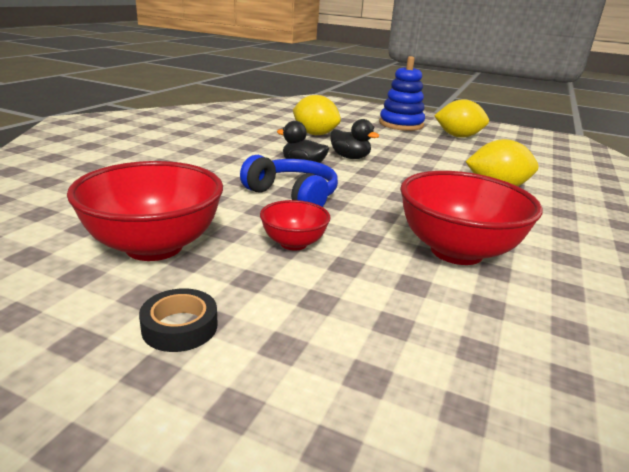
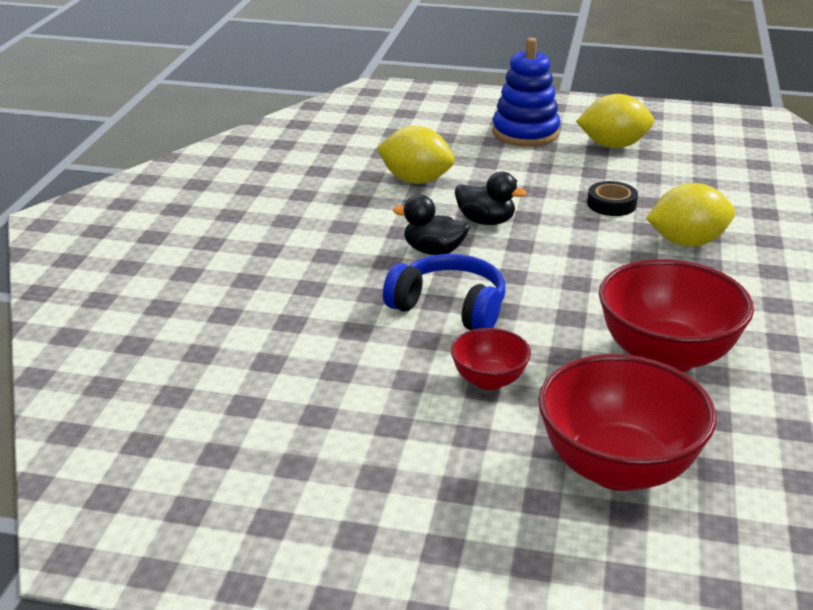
camera: 10 degrees left, 5 degrees up
red bowl [67,161,223,261] -> red bowl moved to [538,354,716,491]
black tape [139,288,218,352] -> black tape moved to [587,181,638,216]

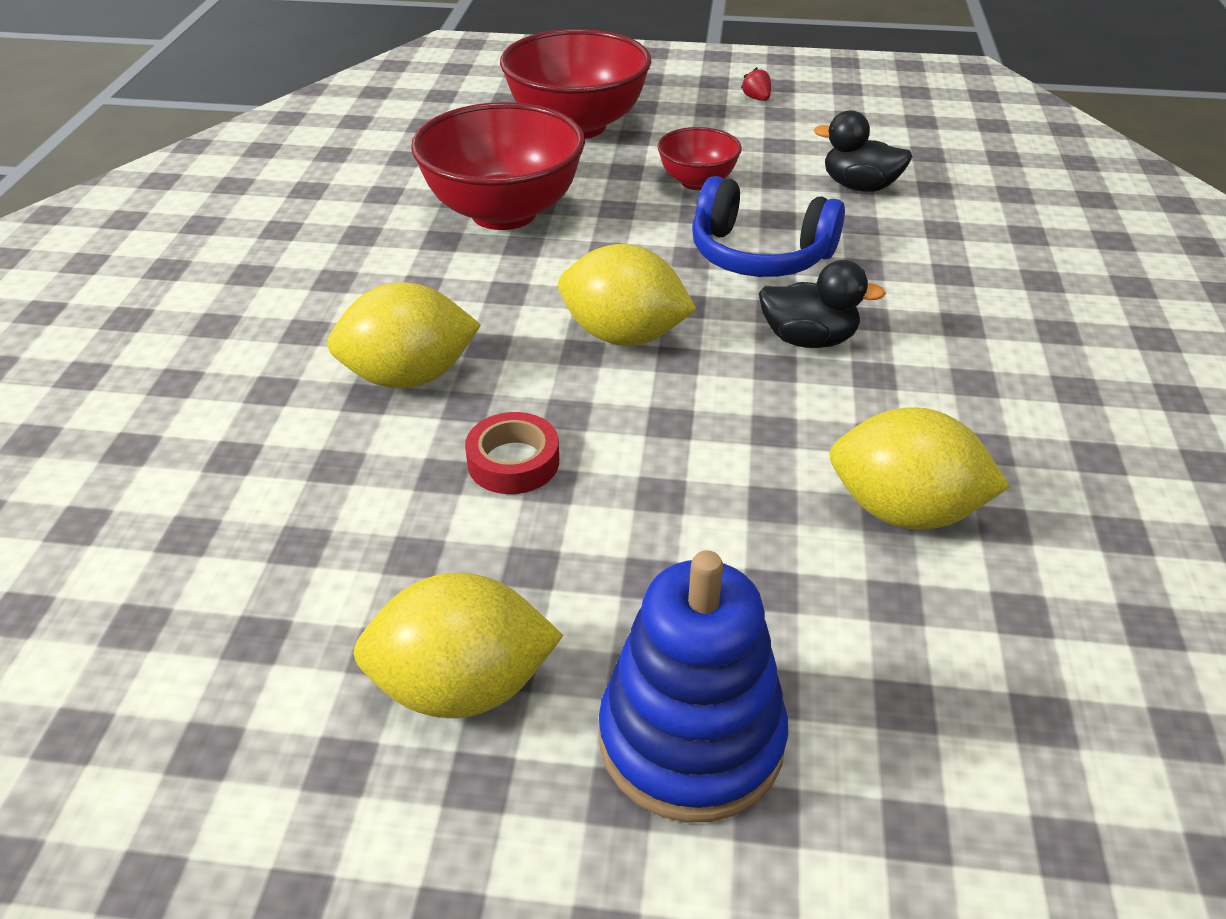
camera: 175 degrees right, 10 degrees up
black duck [455,171,527,225] -> black duck moved to [814,110,913,192]
black tape [587,181,638,216] -> red tape [465,412,559,494]
none -> yellow lemon [558,244,697,346]
none -> red strawberry [741,67,771,101]

